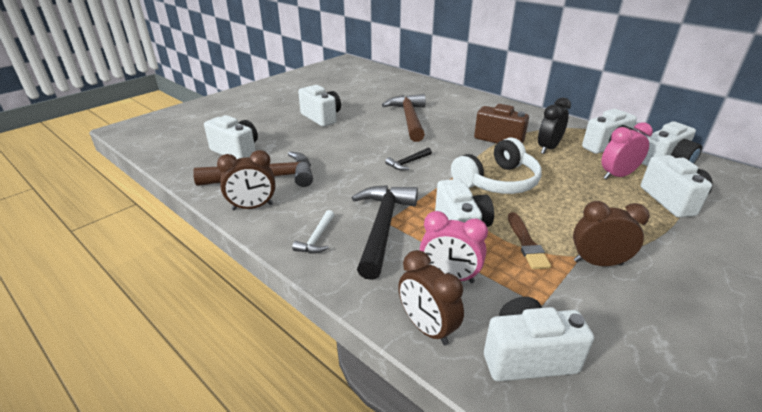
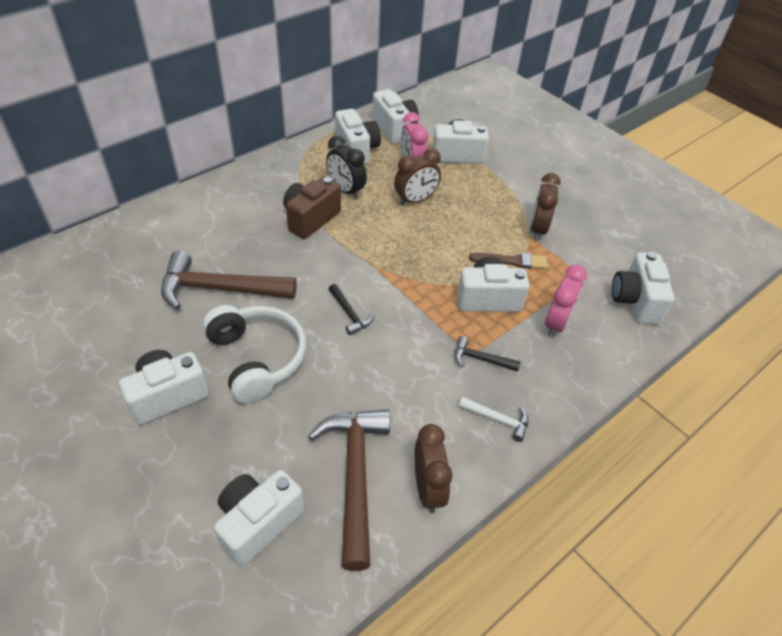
camera: 85 degrees left, 15 degrees up
black hammer [352,185,418,280] -> black hammer [454,336,521,372], size x0.47
brown clock [398,250,464,346] -> brown clock moved to [394,148,441,206]
white headphones [451,138,542,194] -> white headphones moved to [203,305,306,404]

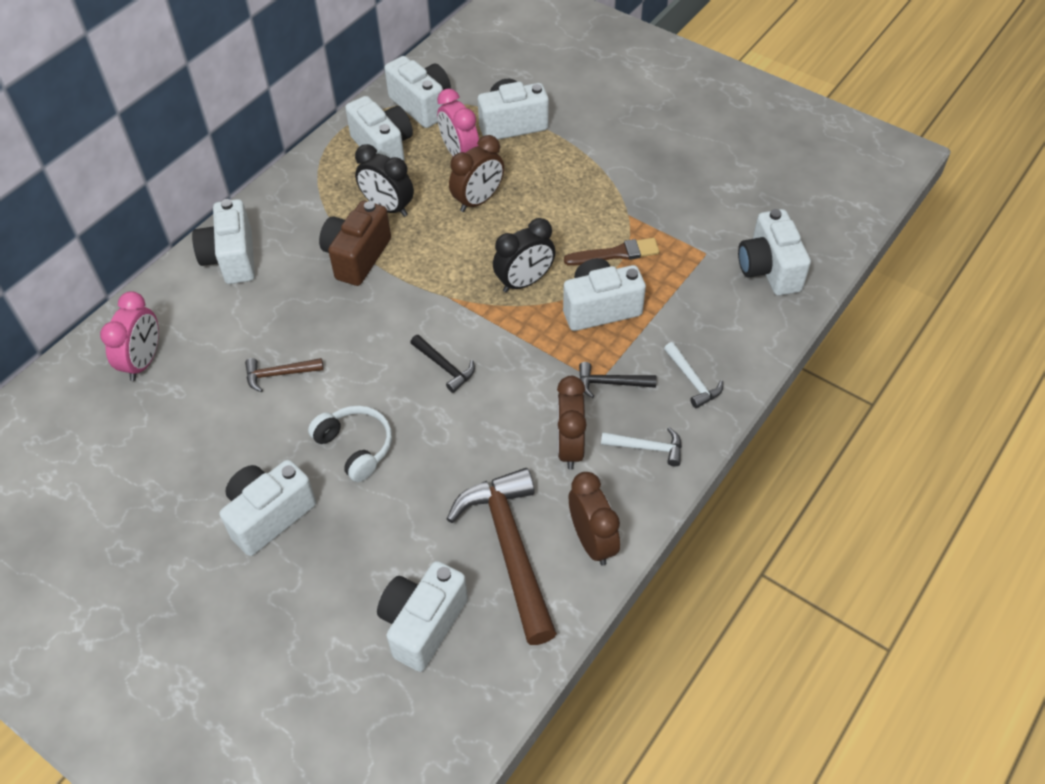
camera: 10 degrees left, 5 degrees up
brown hammer [161,251,297,310] -> brown hammer [245,358,324,392], size x0.47
white headphones [203,305,306,404] -> white headphones [308,406,392,482], size x0.65
brown clock [530,173,561,241] -> brown clock moved to [557,376,587,470]
pink clock [545,265,587,337] -> pink clock moved to [100,291,159,381]
none -> white camera [192,199,255,284]
none -> black clock [493,218,556,293]
none -> white hammer [664,342,723,408]

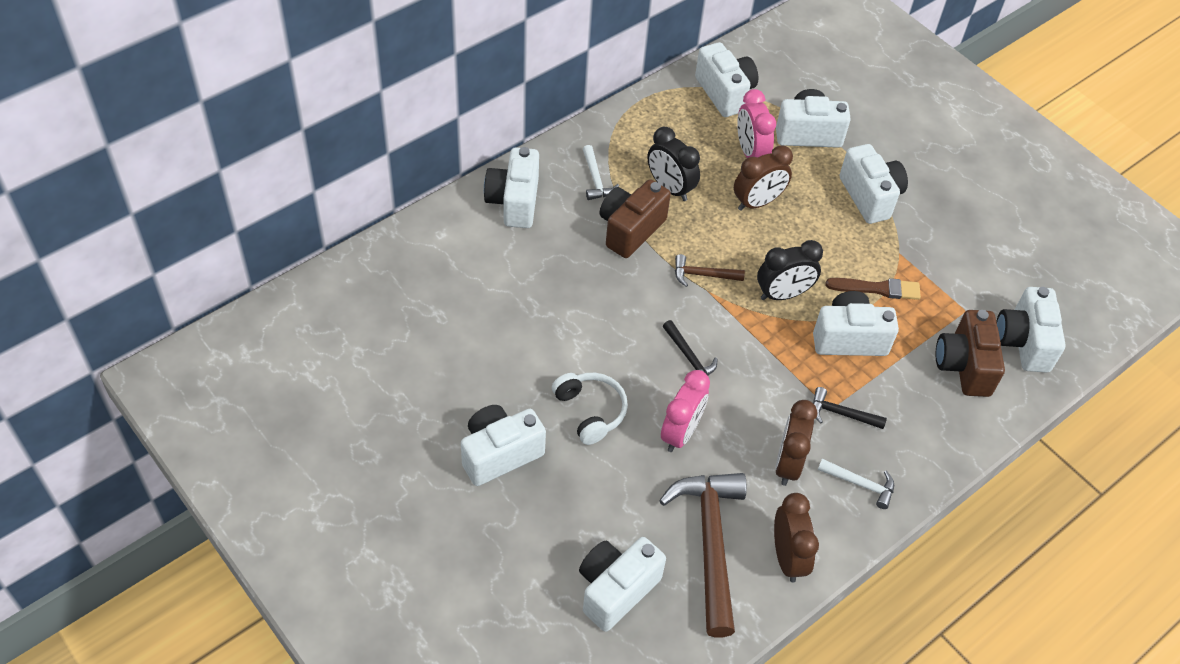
camera: 10 degrees right, 0 degrees up
pink clock [100,291,159,381] -> pink clock moved to [661,370,710,452]
brown hammer [245,358,324,392] -> brown hammer moved to [675,254,745,287]
white camera [345,96,413,161] -> white camera moved to [840,144,908,224]
white hammer [664,342,723,408] -> white hammer moved to [583,145,619,200]
none -> brown camera [936,310,1005,397]

